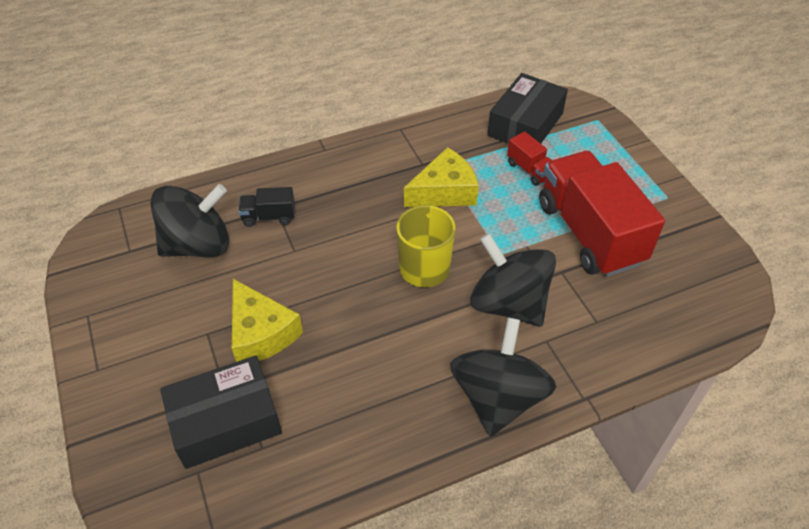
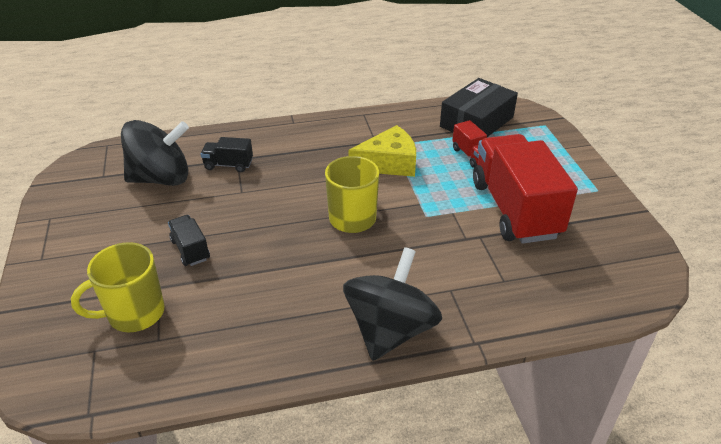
camera: 10 degrees right, 10 degrees down
black box [160,355,282,469] -> yellow mug [71,242,165,332]
yellow cheese [232,279,303,362] -> black truck [168,215,210,266]
black spinning top [470,233,556,327] -> none

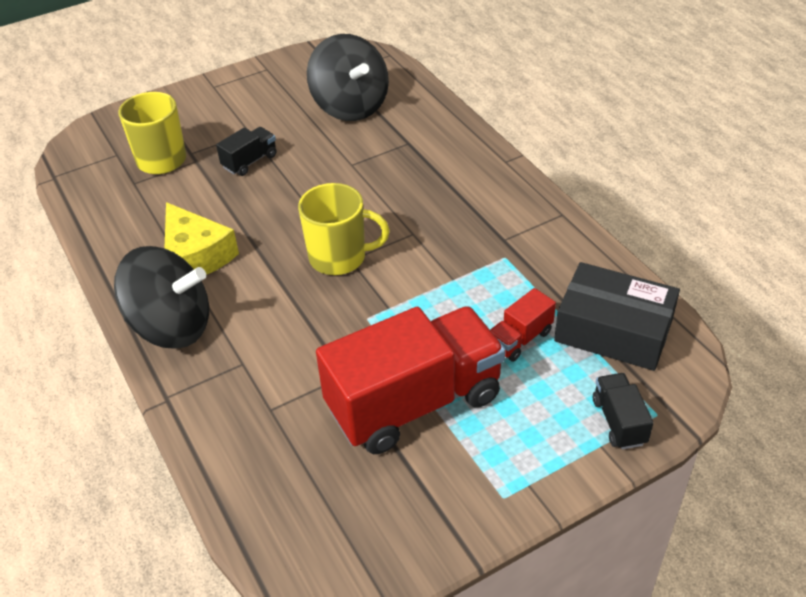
camera: 75 degrees right, 5 degrees up
black truck [200,137,253,172] -> black truck moved to [593,373,653,450]
yellow cheese [348,125,416,177] -> yellow cheese moved to [165,202,239,275]

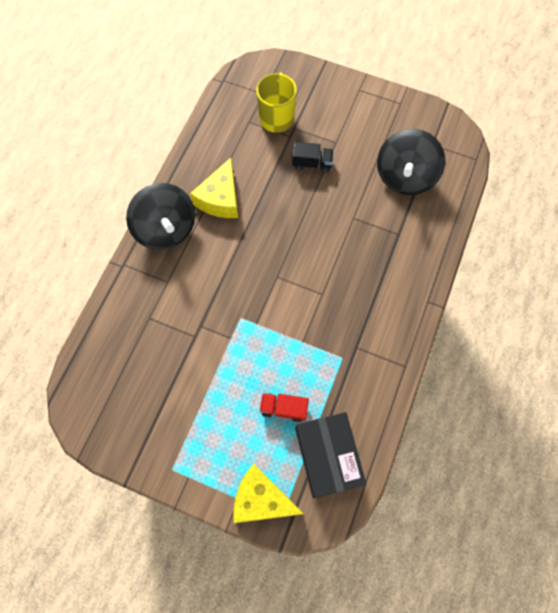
camera: 50 degrees right, 25 degrees up
yellow mug [298,183,390,275] -> none
red truck [316,306,506,454] -> none
black truck [593,373,653,450] -> yellow cheese [234,464,303,523]

